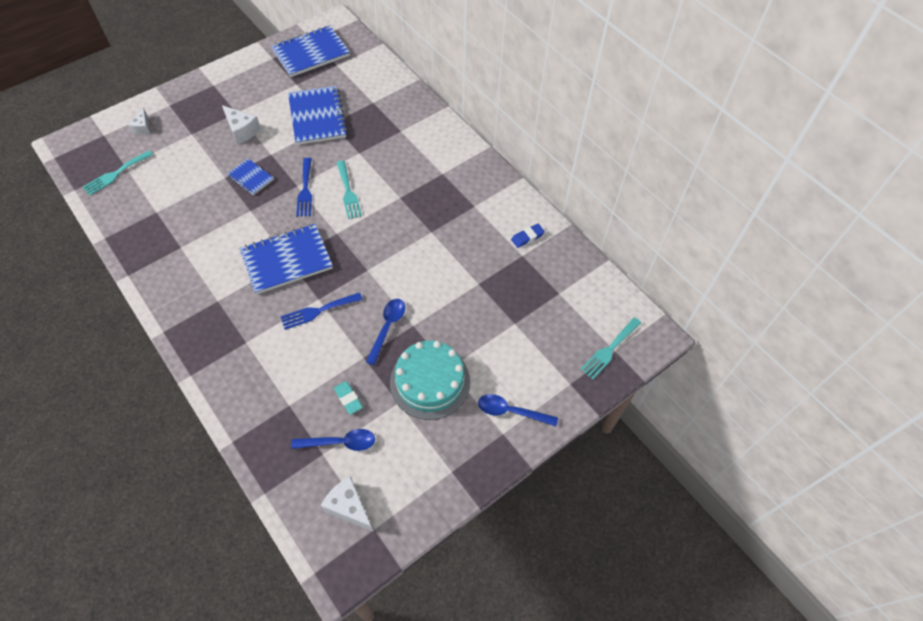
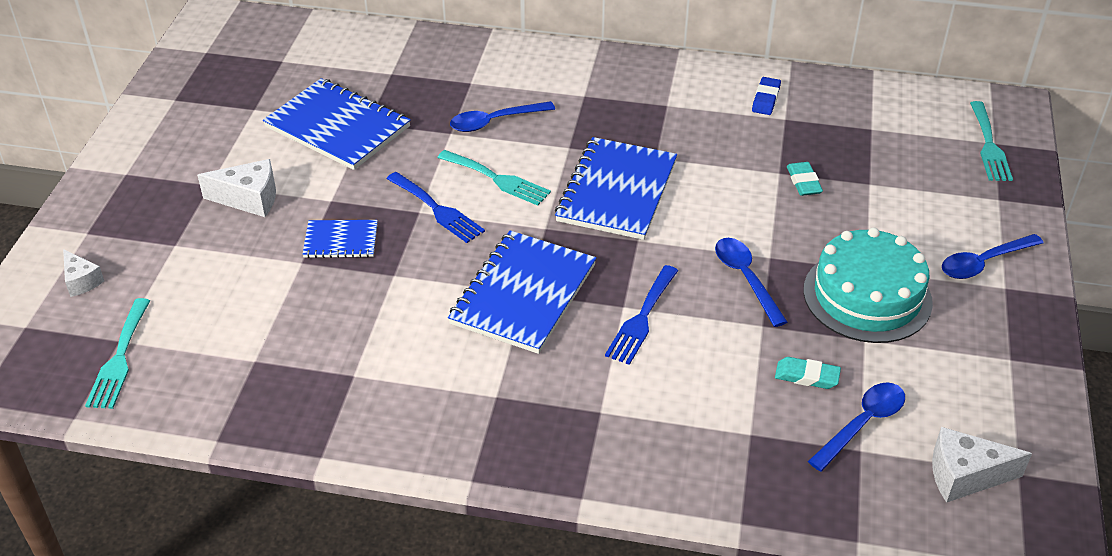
camera: 40 degrees left, 15 degrees down
blue notebook [271,26,350,77] -> blue notebook moved to [555,137,677,240]
none -> blue spoon [450,101,555,132]
none -> turquoise eraser [787,162,823,196]

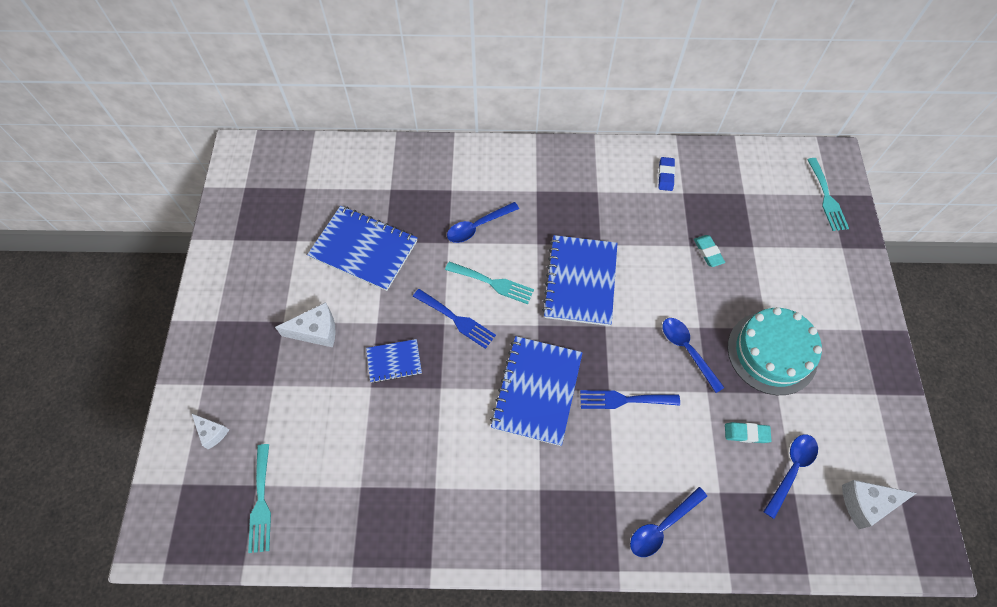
camera: 10 degrees left, 20 degrees up
blue fork [605,265,678,365] -> blue fork turned 75 degrees clockwise [580,390,680,409]
blue spoon [942,234,1044,279] -> blue spoon moved to [630,487,707,557]

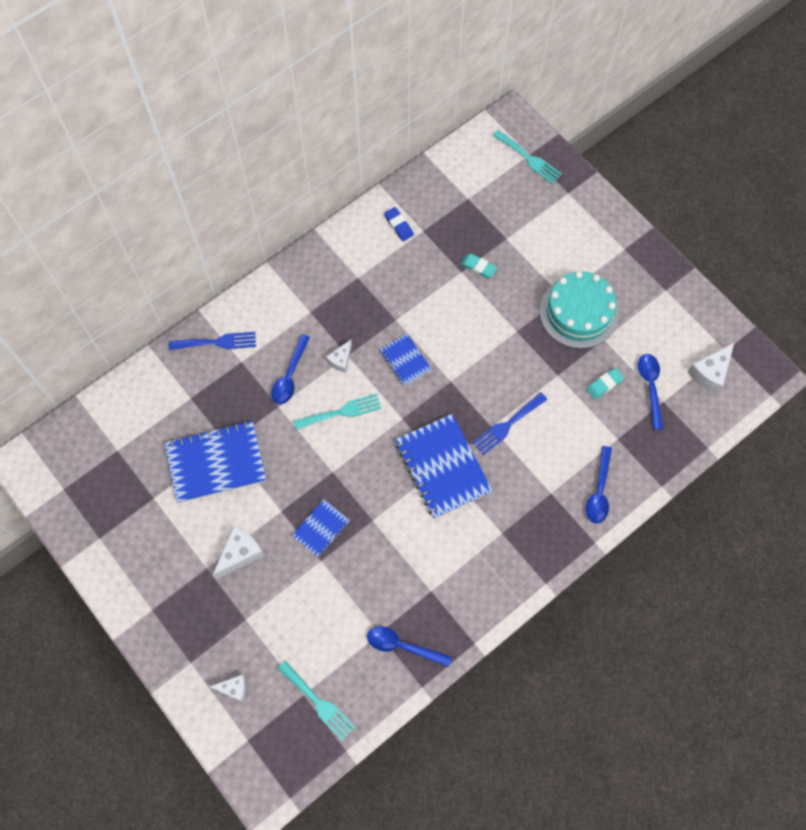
camera: 40 degrees left, 5 degrees up
blue fork [413,289,496,349] -> blue fork moved to [169,332,256,350]
blue notebook [542,235,617,326] -> blue notebook [380,334,432,386], size x0.53
blue spoon [662,318,725,393] -> blue spoon moved to [367,626,452,667]
none -> white cheese [326,340,352,373]

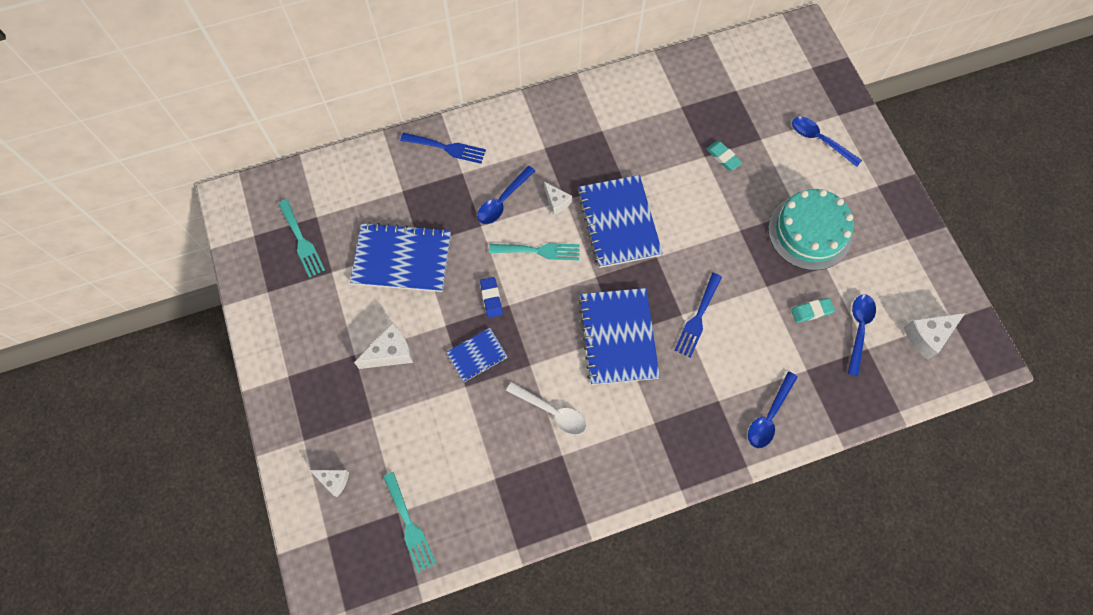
camera: 20 degrees right, 0 degrees up
white cheese [326,340,352,373] -> white cheese turned 90 degrees counterclockwise [544,182,572,215]
blue spoon [367,626,452,667] -> blue spoon moved to [792,117,862,167]
blue notebook [380,334,432,386] -> blue notebook [578,175,663,268], size x1.89
blue eraser [384,207,414,241] -> blue eraser moved to [480,277,503,318]
blue fork [473,392,547,455] -> blue fork turned 45 degrees counterclockwise [674,273,722,358]
turquoise fork [493,130,562,184] -> turquoise fork moved to [278,199,325,278]
none -> white spoon [506,382,587,435]

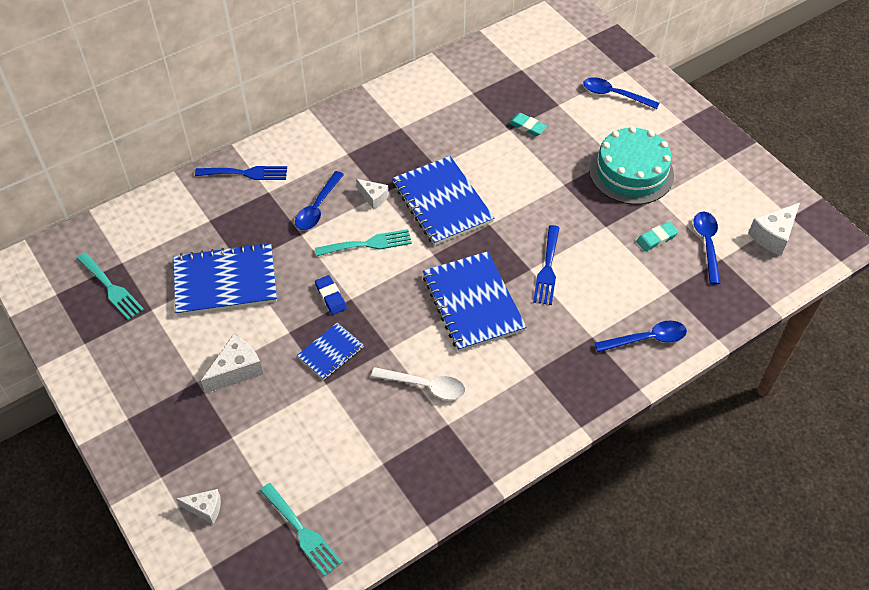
camera: 15 degrees left, 15 degrees down
blue spoon [748,371,798,448] -> blue spoon turned 120 degrees counterclockwise [595,320,687,352]

